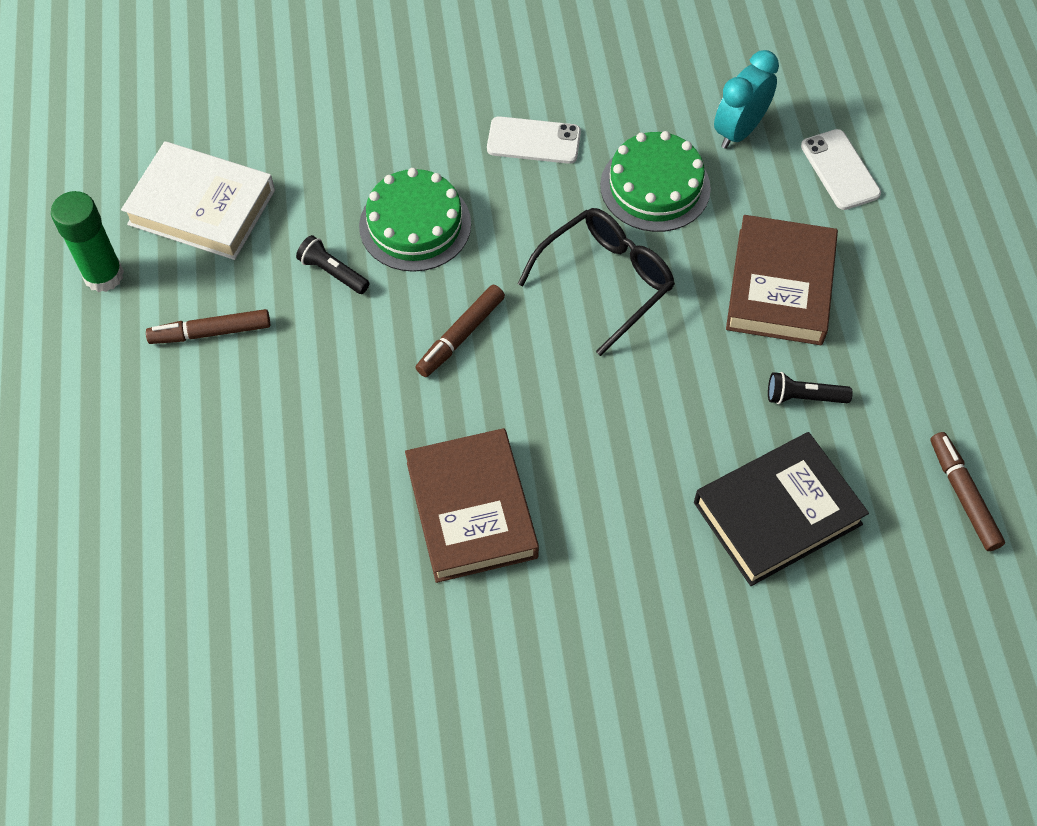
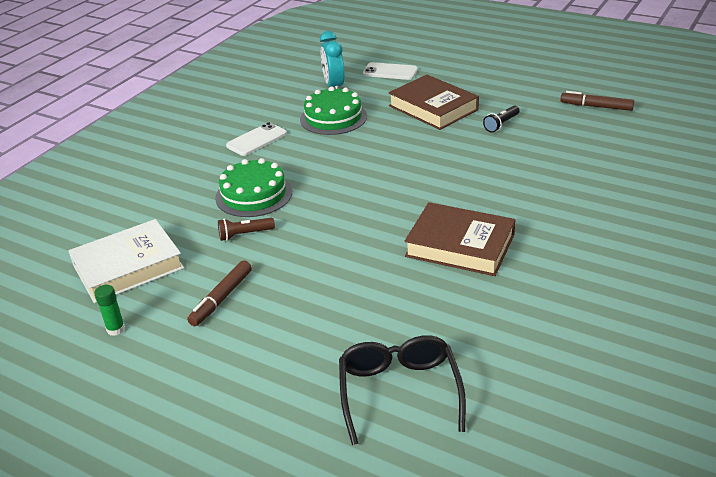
camera: 50 degrees left, 25 degrees down
green glue stick [51,191,124,292] -> green glue stick [94,285,125,336], size x0.55
black flashlight [296,235,370,294] -> brown flashlight [218,218,275,241]
brown marker [415,285,505,377] -> none
black glasses [518,208,675,356] -> black glasses moved to [339,335,466,445]
black book [694,432,869,586] -> none

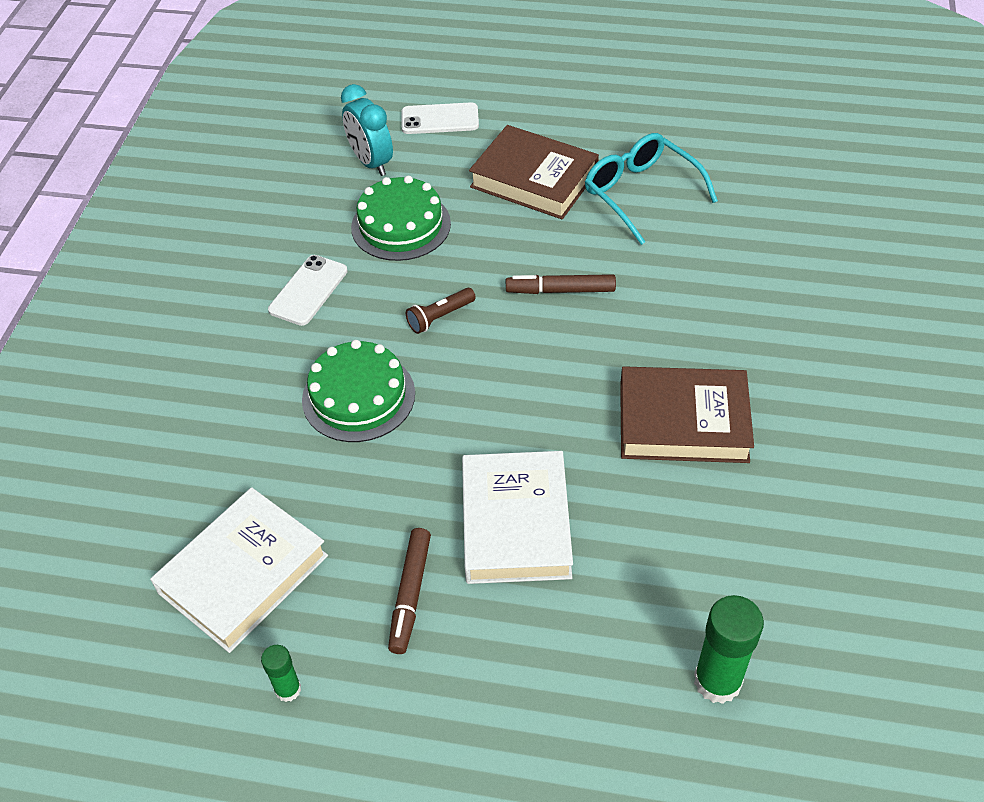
camera: 20 degrees left, 15 degrees up
brown flashlight [218,218,275,241] -> brown flashlight moved to [406,288,476,334]
black glasses [339,335,466,445] -> green glue stick [694,595,764,704]
black flashlight [483,105,520,133] -> turquoise glasses [585,133,718,245]
brown marker [560,91,634,111] -> brown marker moved to [506,274,616,294]
none -> white book [462,451,573,584]

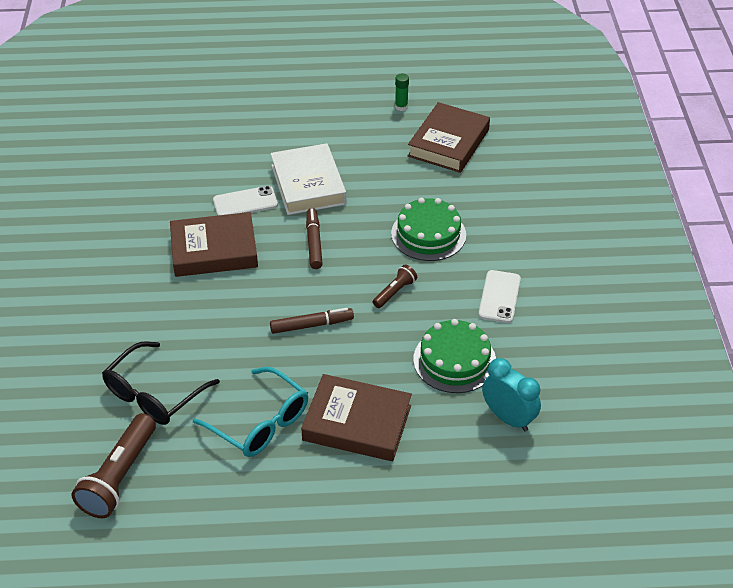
camera: 165 degrees right, 5 degrees down
white book [150,487,328,653] -> brown book [408,102,490,173]
brown marker [388,528,431,654] -> brown marker moved to [306,208,323,269]
white phone [402,102,479,134] -> white phone moved to [213,186,278,216]
green glue stick [694,595,764,704] -> none
none -> brown flashlight [71,413,156,518]
none -> black glasses [102,341,220,425]

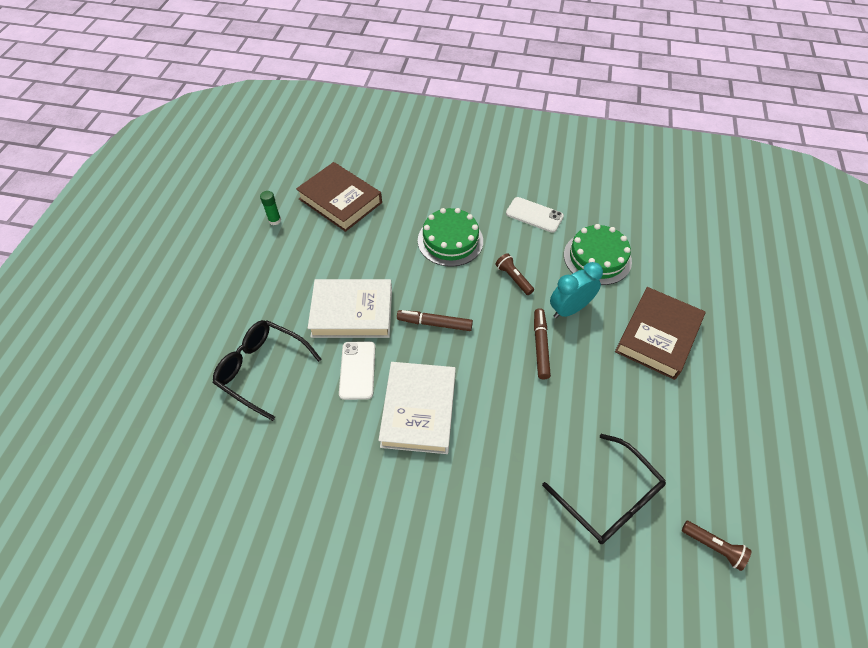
camera: 75 degrees left, 10 degrees up
brown flashlight [71,413,156,518] -> brown flashlight [682,521,752,571], size x0.53
brown book [170,212,258,277] -> white book [378,362,456,454]
turquoise glasses [193,367,308,457] -> none
turquoise clock [482,358,541,431] -> turquoise clock moved to [550,262,603,318]
none -> black glasses [213,320,321,421]

